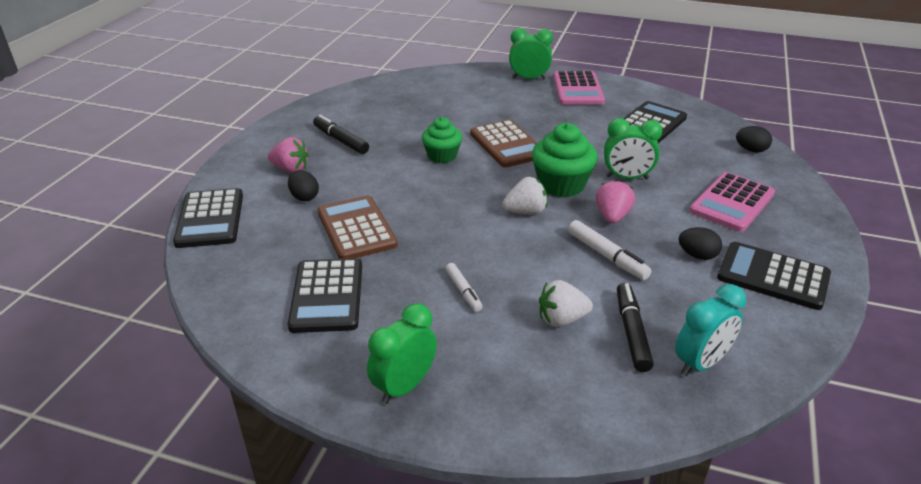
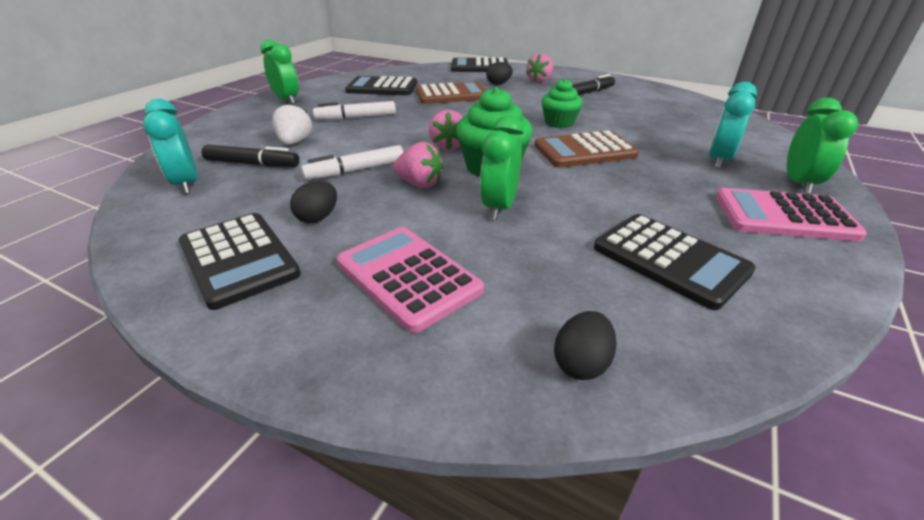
camera: 100 degrees right, 0 degrees up
white marker [446,263,483,312] -> white marker [313,101,396,120], size x1.52
white strawberry [502,177,547,215] -> pink strawberry [429,110,463,150]
black calculator [717,242,831,310] -> black calculator turned 105 degrees clockwise [178,213,301,310]
none -> turquoise clock [709,82,757,169]

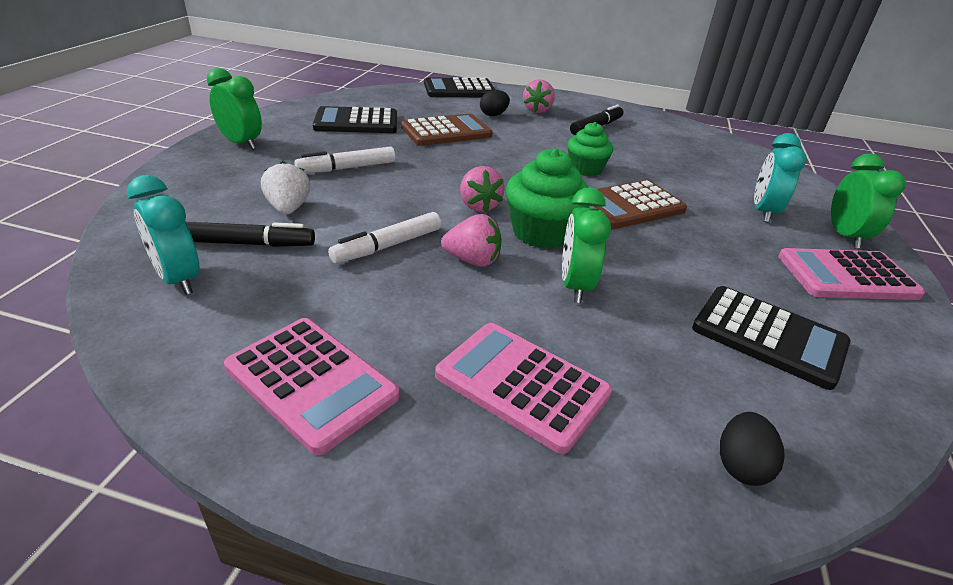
camera: 15 degrees left, 0 degrees up
black calculator [178,213,301,310] -> pink calculator [224,318,399,455]
black egg [290,181,337,223] -> none

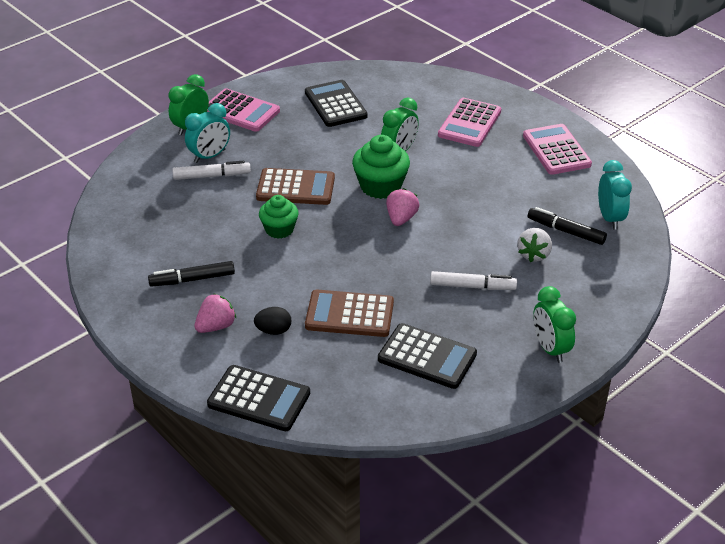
camera: 145 degrees left, 5 degrees up
white marker [328,212,441,264] -> white marker moved to [172,161,251,180]
pink calculator [435,323,612,454] -> pink calculator turned 45 degrees clockwise [438,98,501,147]
pink strawberry [441,214,502,267] -> none
black egg [720,412,785,486] -> none

